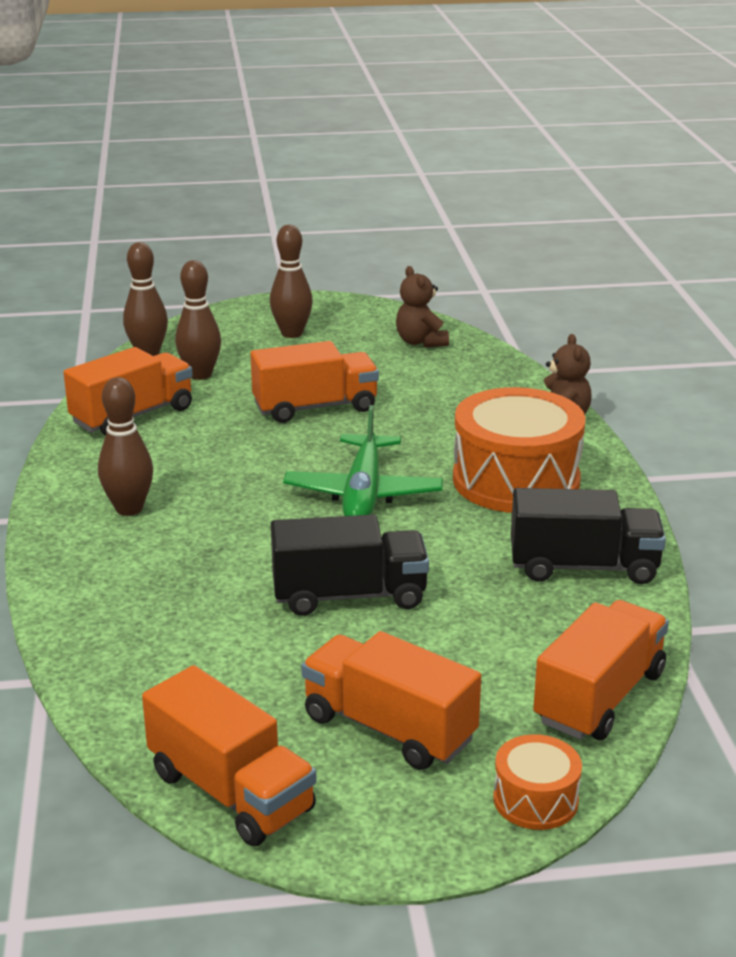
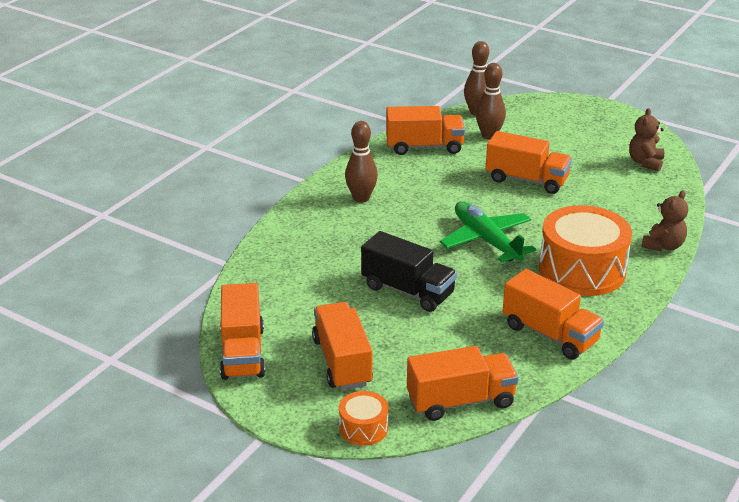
camera: 40 degrees right, 5 degrees up
brown bowling pin [270,225,313,338] -> none
green plane [283,405,443,516] -> green plane turned 105 degrees clockwise [440,201,536,262]
black truck [511,488,666,584] -> orange truck [503,269,604,360]

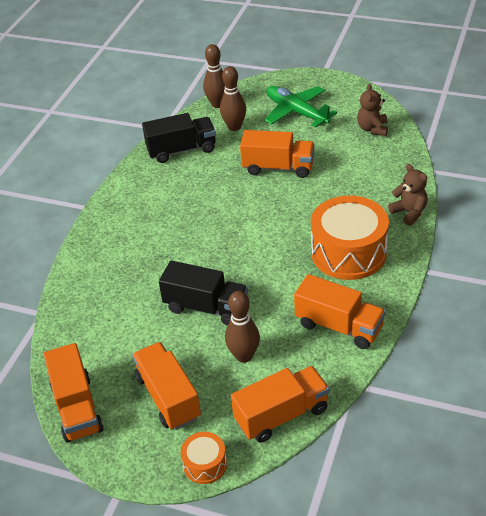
camera: 10 degrees left, 10 degrees up
brown bowling pin [345,121,378,203] -> brown bowling pin moved to [225,291,260,363]
orange truck [386,106,465,155] -> black truck [142,113,216,163]
green plane [440,201,536,262] -> green plane moved to [265,86,337,127]
brown teddy bear [641,190,688,251] -> brown teddy bear turned 60 degrees counterclockwise [388,164,428,226]

